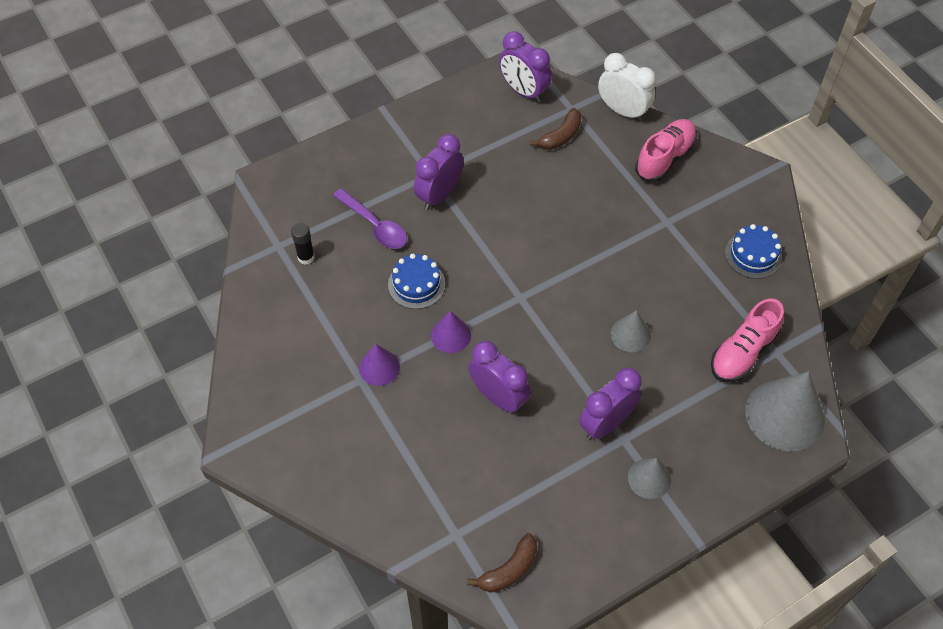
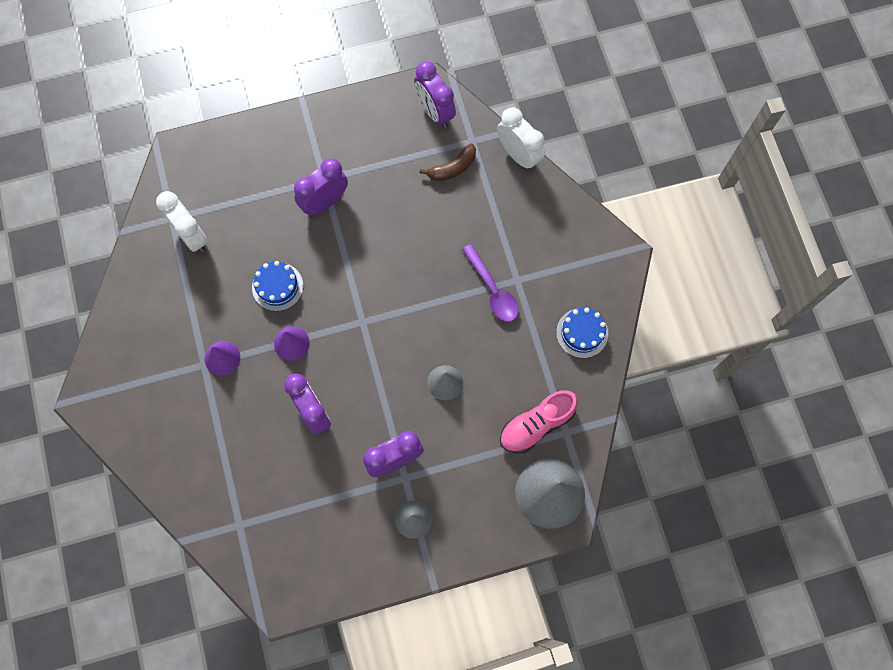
camera: 15 degrees right, 15 degrees up
black glue stick [291,223,315,264] -> white clock [156,191,208,252]
purple spoon [333,188,407,249] -> purple spoon moved to [462,244,519,322]
brown banana [467,533,537,592] -> none
pink shoe [635,119,697,182] -> none

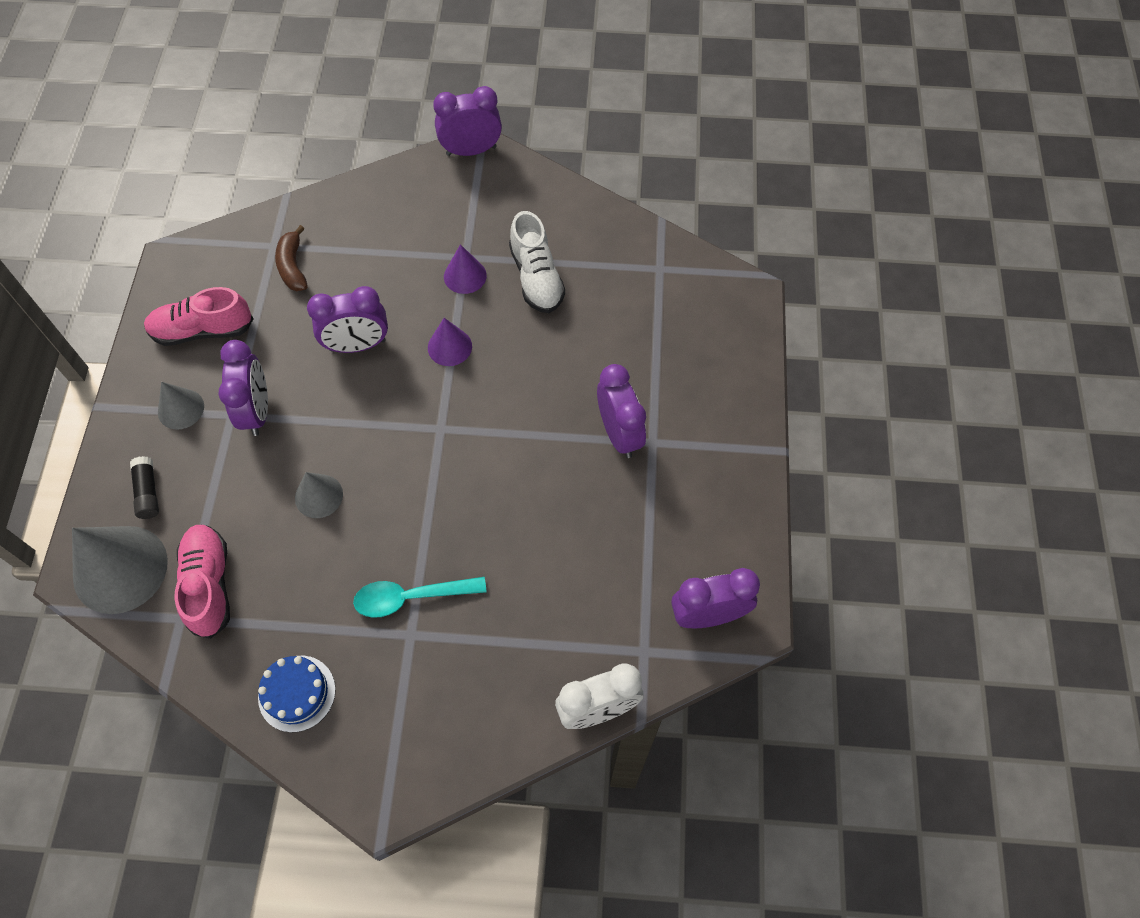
camera: 110 degrees right, 10 degrees down
white clock [156,191,208,252] -> none
blue cake [252,261,303,311] -> none
brown banana [420,143,476,181] -> brown banana moved to [275,225,308,291]
purple spoon [462,244,519,322] -> turquoise spoon [353,577,487,618]
none -> black glue stick [130,456,159,519]
none -> pink shoe [144,287,253,346]
none -> purple clock [433,86,502,156]
none -> white shoe [509,211,565,313]

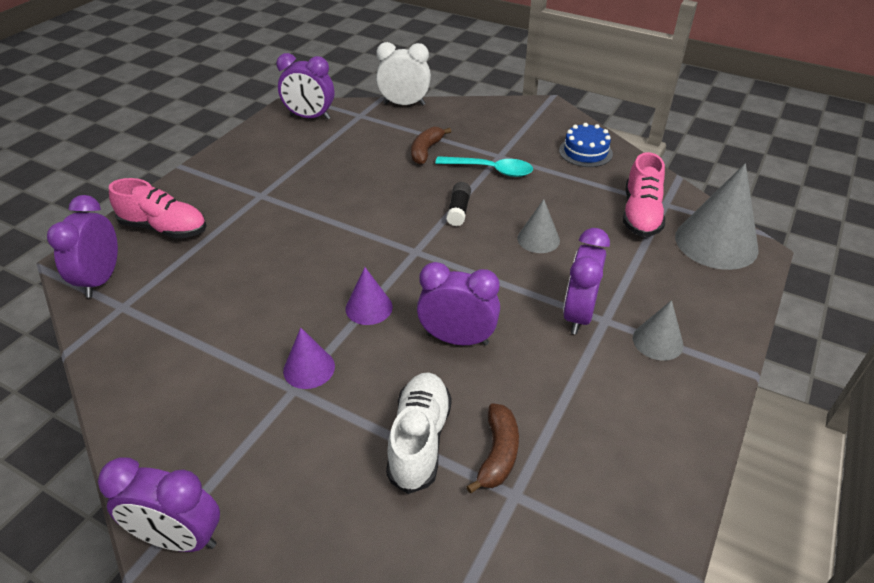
camera: 155 degrees left, 20 degrees down
black glue stick [130,456,159,519] -> black glue stick moved to [447,182,471,226]
pink shoe [144,287,253,346] -> pink shoe moved to [109,178,206,239]
white shoe [509,211,565,313] -> white shoe moved to [386,372,452,494]
purple clock [597,364,646,458] -> purple clock moved to [47,195,118,298]
none -> brown banana [411,127,451,165]

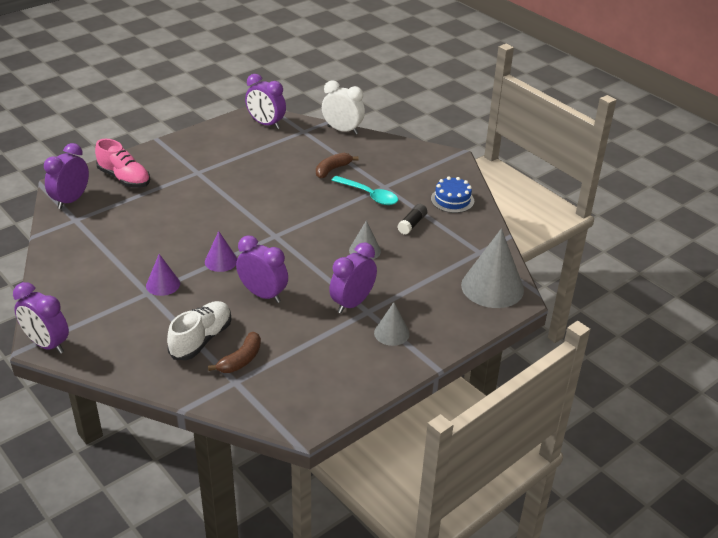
camera: 20 degrees right, 5 degrees down
black glue stick [447,182,471,226] -> black glue stick moved to [397,204,427,234]
pink shoe [623,152,665,237] -> none

